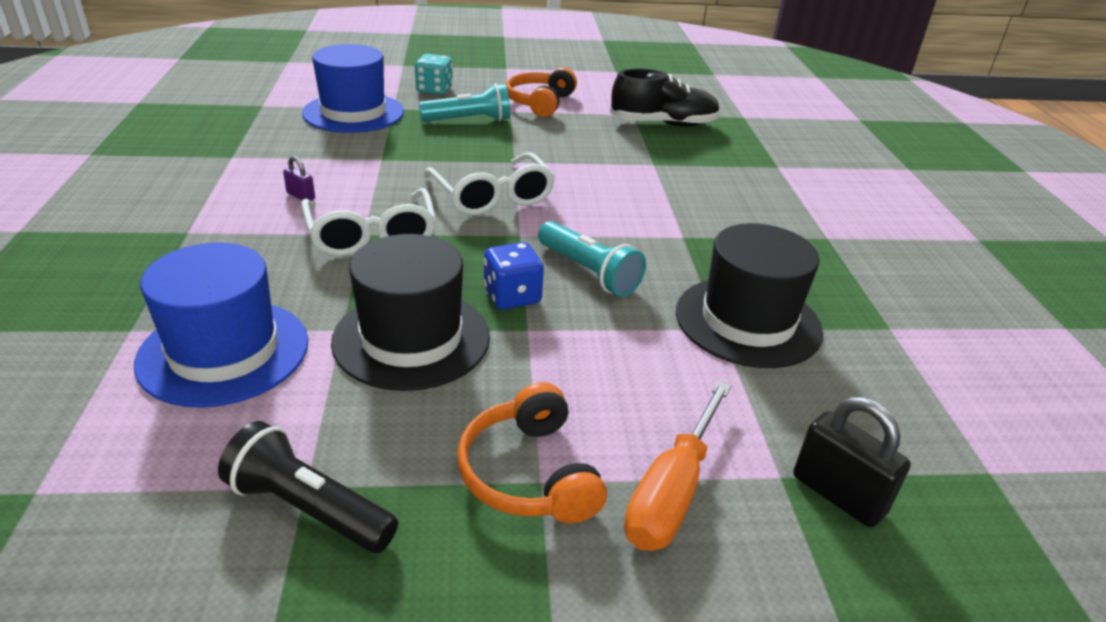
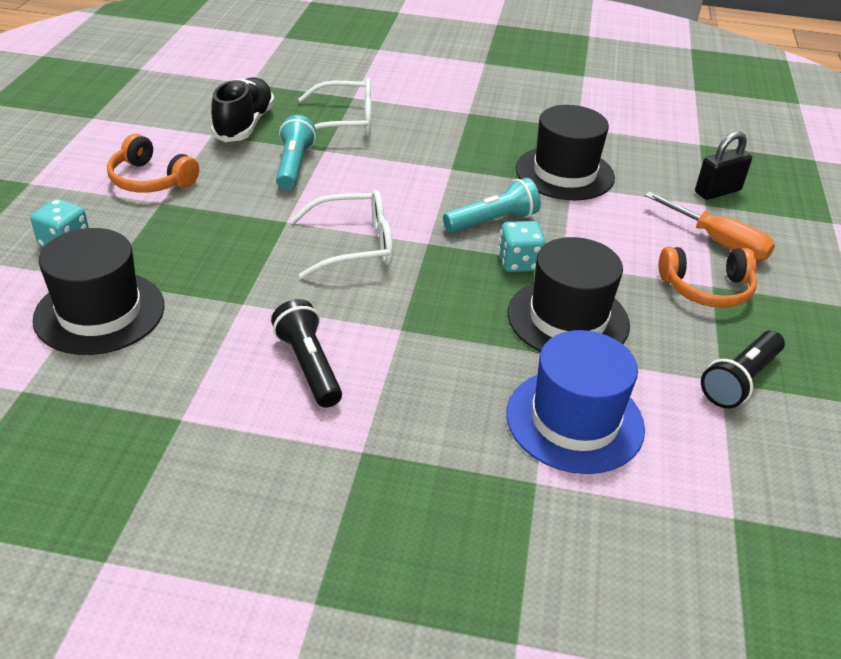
camera: 75 degrees left, 5 degrees up
purple padlock [283,156,315,201] -> black flashlight [271,299,342,408]
white glasses [301,188,436,256] -> white glasses moved to [298,78,371,136]
blue hat [302,44,404,133] -> black hat [33,228,164,355]
turquoise flashlight [419,83,510,122] -> turquoise flashlight moved to [276,115,316,190]
blue dice [484,242,544,310] -> turquoise dice [498,221,546,272]

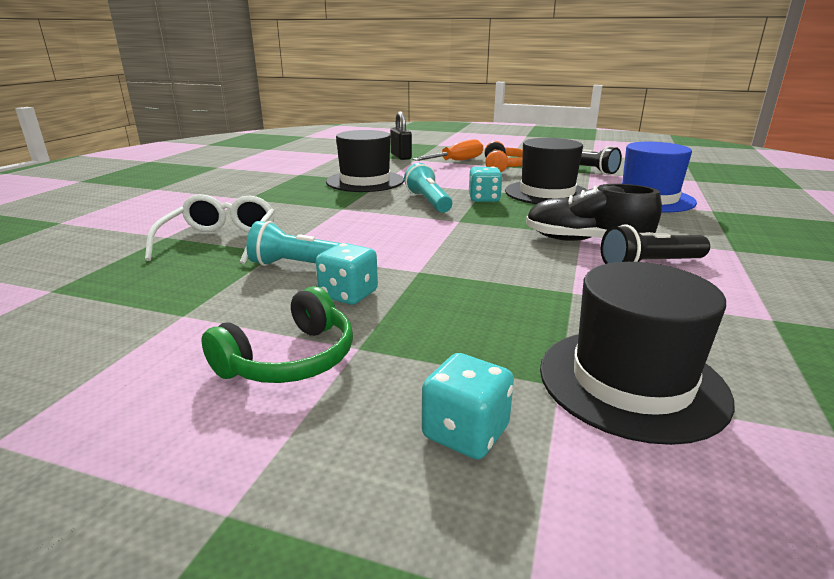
camera: 80 degrees left, 15 degrees down
orange headphones [107,134,199,193] -> green headphones [201,286,353,383]
black shoe [211,78,275,142] -> black shoe moved to [526,184,662,241]
white glasses [291,190,393,279] -> none
none -> turquoise dice [316,243,378,305]

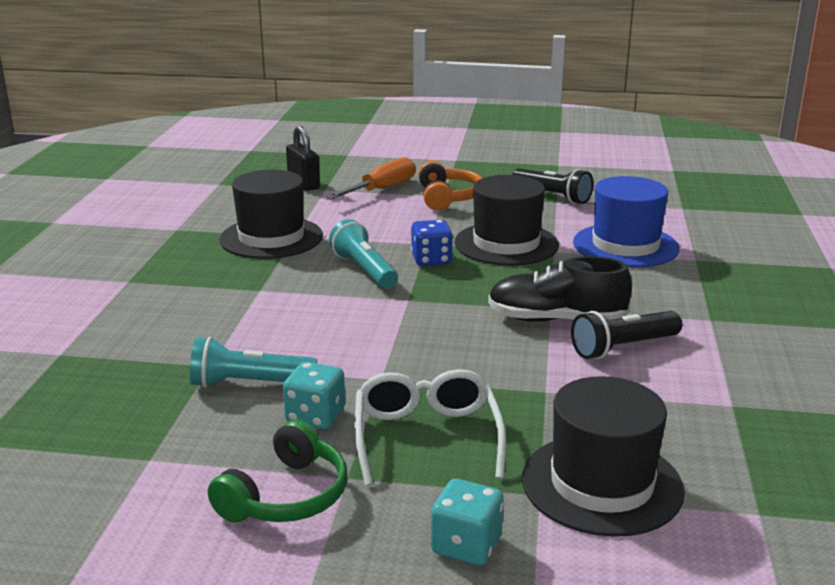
camera: 10 degrees left, 0 degrees up
white glasses [145,194,275,264] -> white glasses moved to [355,369,506,486]
turquoise dice [469,167,502,202] -> blue dice [411,220,453,266]

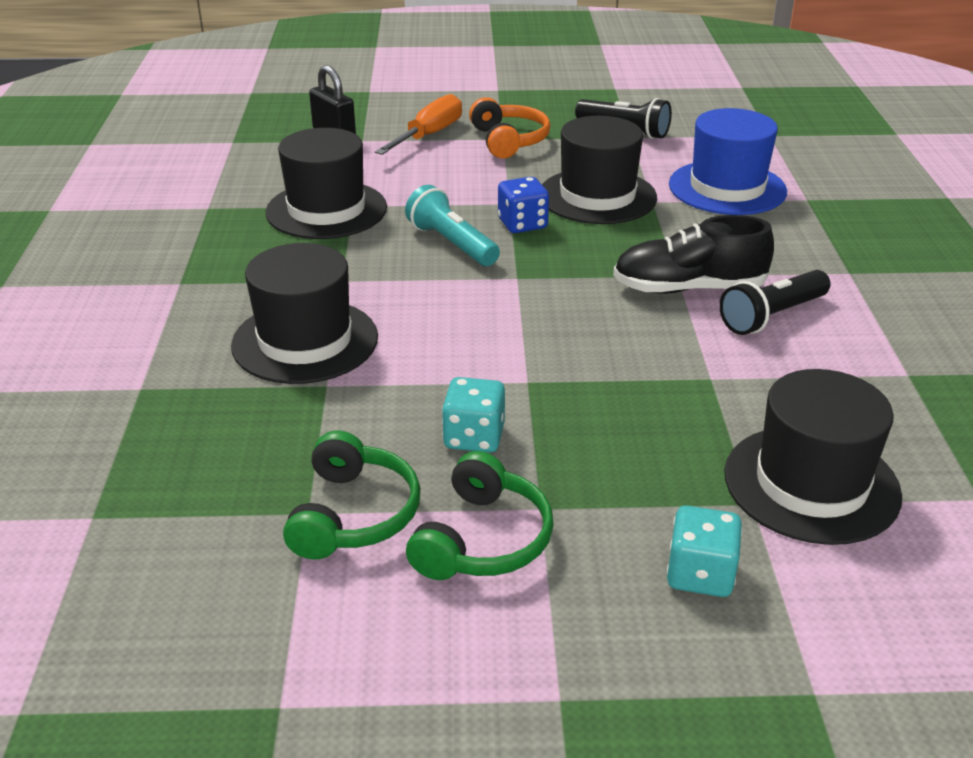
camera: 10 degrees left, 10 degrees up
turquoise flashlight [190,337,317,388] -> none
white glasses [355,369,506,486] -> none
none -> black hat [231,243,378,384]
none -> green headphones [283,431,420,559]

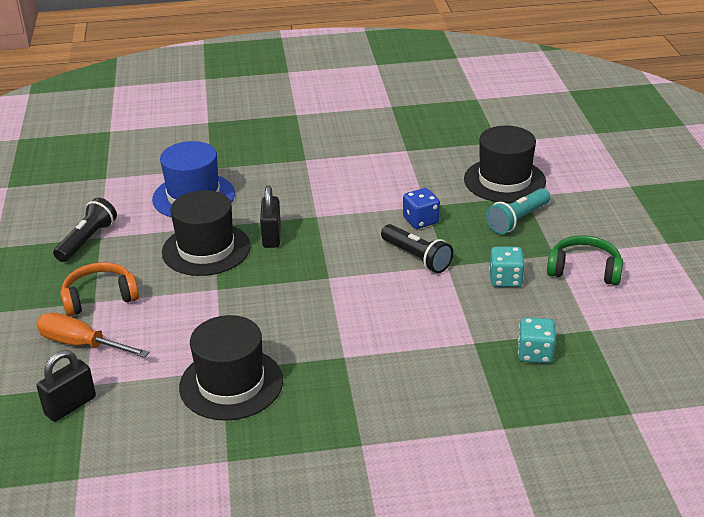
camera: 95 degrees left, 0 degrees up
black hat [231,243,378,384] -> none
green headphones [283,431,420,559] -> none
turquoise flashlight [405,185,500,266] -> turquoise flashlight moved to [486,188,550,234]
blue dice [498,177,549,233] -> blue dice moved to [403,188,440,229]
black shoe [613,215,774,294] -> none
turquoise dice [667,505,742,597] -> turquoise dice moved to [518,317,556,364]
black flashlight [719,270,831,335] -> black flashlight moved to [381,224,453,273]
none -> black padlock [260,186,281,248]

